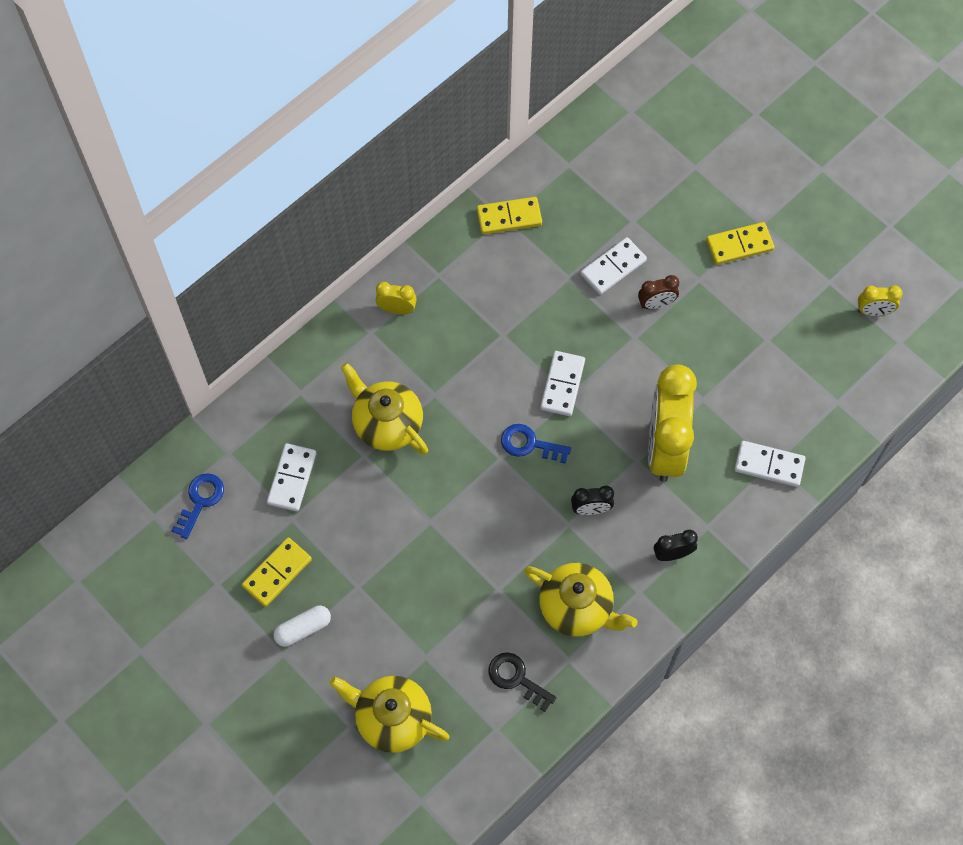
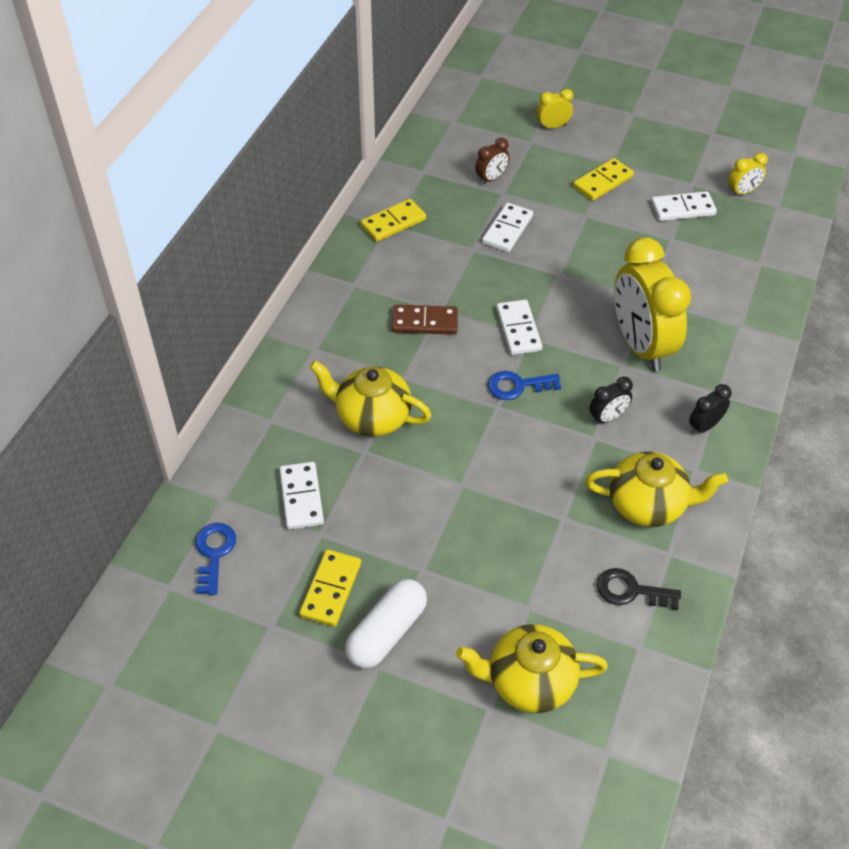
camera: 25 degrees left, 15 degrees down
white capsule [273,605,331,647] -> white capsule [345,579,427,669], size x1.50
yellow clock [376,282,417,314] -> yellow clock moved to [537,89,573,129]
brown clock [638,275,679,309] -> brown clock moved to [475,138,509,185]
white domino [735,441,806,487] -> white domino moved to [651,191,717,221]
none -> brown domino [392,305,458,335]

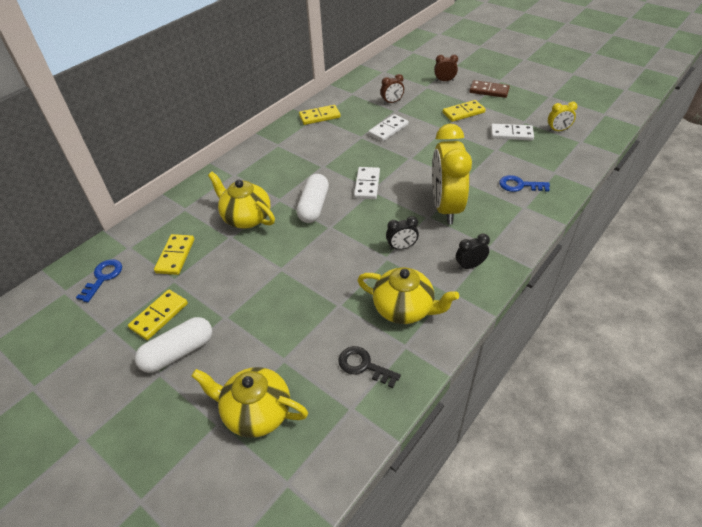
camera: 20 degrees right, 5 degrees down
white domino [279,462,324,530] -> yellow domino [154,234,194,275]
brown domino [392,305,458,335] -> brown domino moved to [470,80,510,98]
blue key [488,371,561,400] -> blue key moved to [499,175,550,192]
yellow clock [537,89,573,129] -> brown clock [434,55,458,81]
none -> white capsule [297,174,329,223]

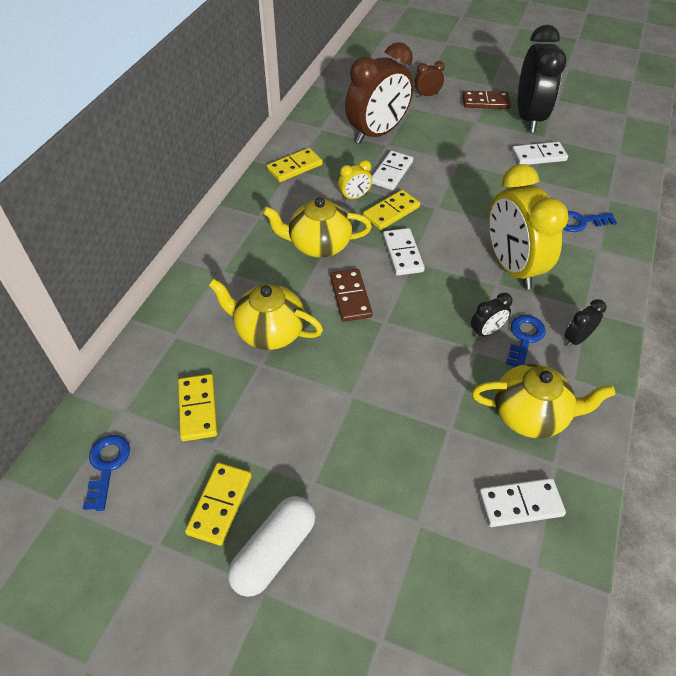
camera: 20 degrees left, 5 degrees up
yellow teapot [191,367,308,438] -> yellow teapot moved to [262,197,372,258]
white capsule [297,174,329,223] -> brown domino [330,269,373,322]
black key [338,346,401,388] -> white domino [479,478,566,527]
brown clock [380,74,404,104] -> brown clock [345,42,413,144], size x2.32
yellow domino [443,100,486,122] -> yellow domino moved to [363,190,420,230]
yellow clock [548,102,577,132] -> yellow clock moved to [338,160,372,201]
none -> blue key [506,315,546,367]
none -> black clock [518,25,567,132]

